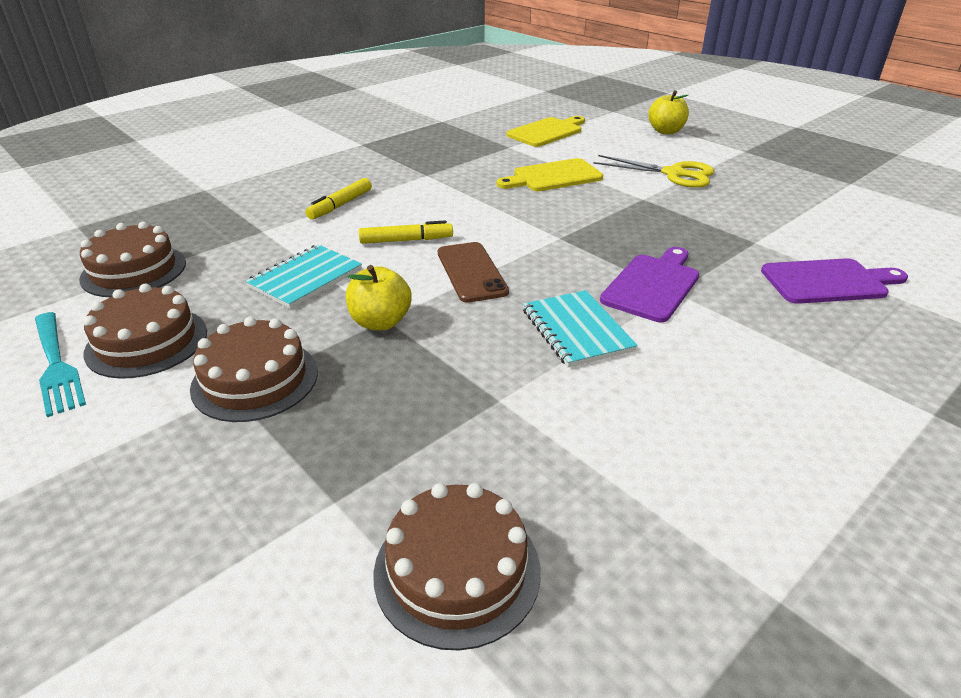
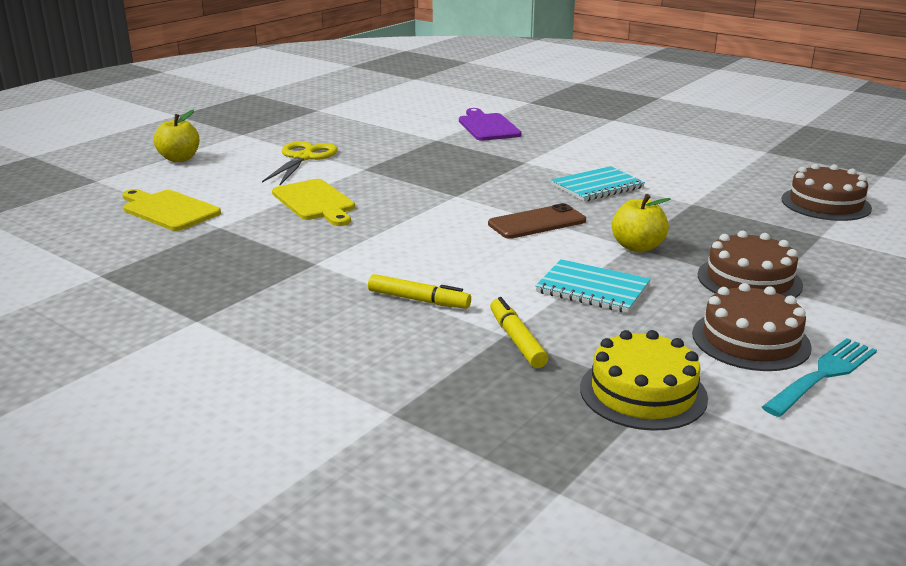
camera: 100 degrees left, 10 degrees down
brown cake [79,221,186,297] -> yellow cake [580,330,708,431]
yellow marker [359,220,453,244] -> yellow marker moved to [490,297,548,368]
purple cutting board [600,247,699,322] -> none

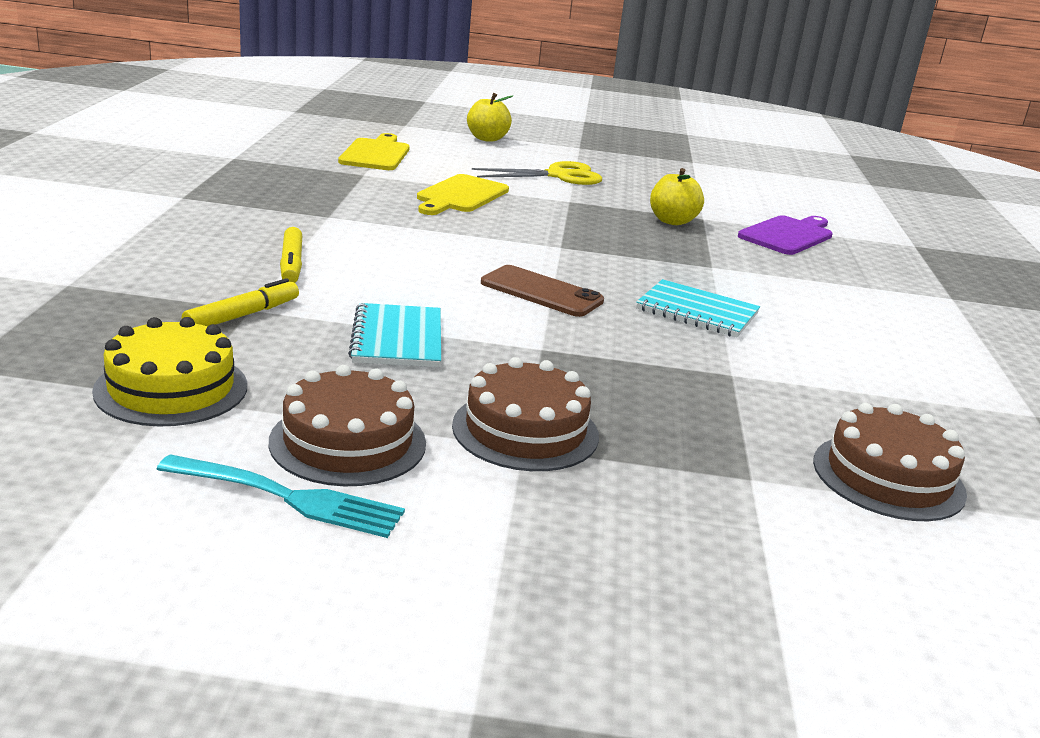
camera: 55 degrees right, 0 degrees up
yellow apple [612,194,671,252] -> yellow apple moved to [650,168,704,225]

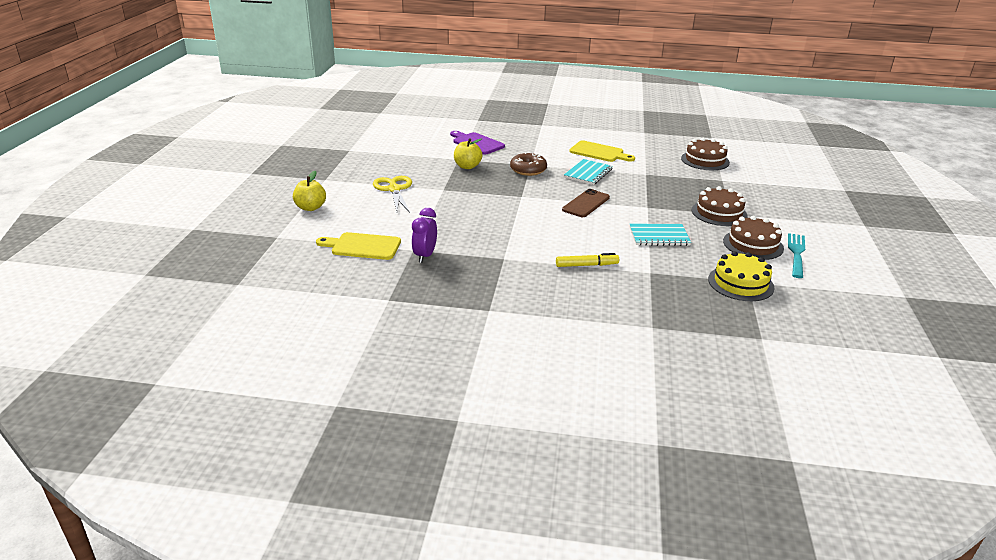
camera: 85 degrees left, 5 degrees up
yellow marker [182,278,299,326] -> none
yellow cutting board [417,174,509,215] -> yellow cutting board moved to [569,140,635,162]
none -> purple clock [412,208,437,263]
none -> brown donut [510,152,547,176]

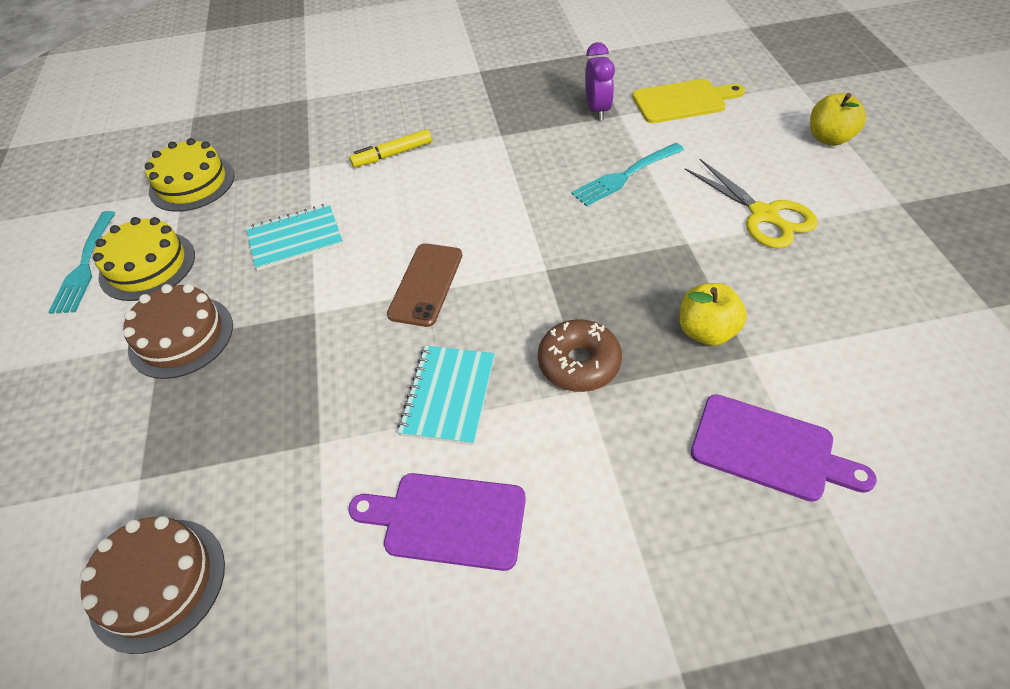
camera: 165 degrees right, 20 degrees up
yellow cutting board [569,140,635,162] -> purple cutting board [348,473,526,571]
brown cake [723,216,784,260] -> yellow cake [93,217,195,301]
none -> turquoise fork [571,143,684,207]

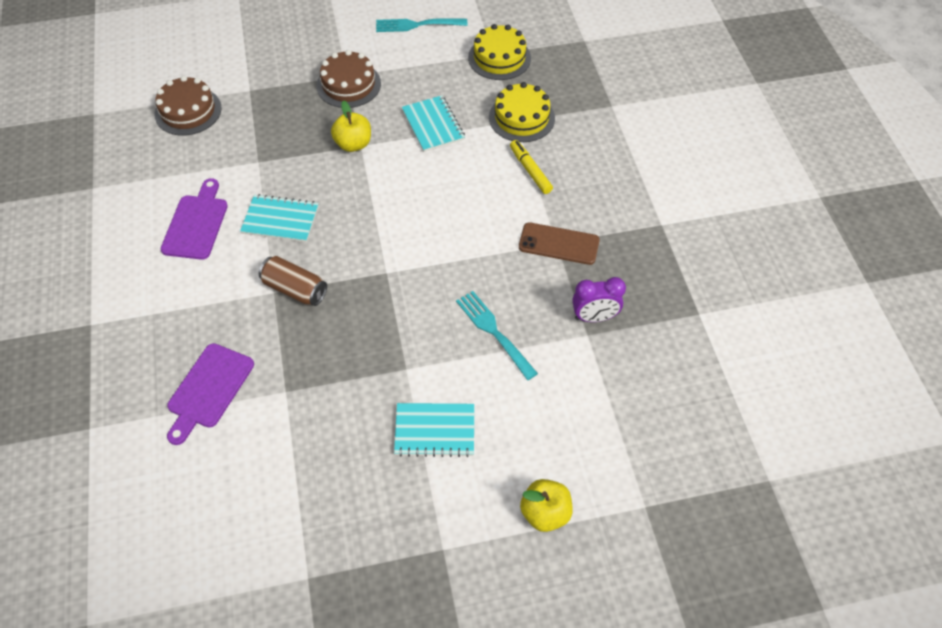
camera: 85 degrees right, 5 degrees up
yellow cake [93,217,195,301] -> yellow cake moved to [489,82,555,142]
brown phone [387,243,462,327] -> brown phone moved to [519,222,600,265]
brown donut [538,319,622,392] -> brown can [259,256,327,306]
yellow cutting board [632,79,745,123] -> none
yellow apple [679,283,747,346] -> yellow apple moved to [331,100,371,152]
yellow scissors [685,159,818,249] -> turquoise notebook [394,403,474,457]

